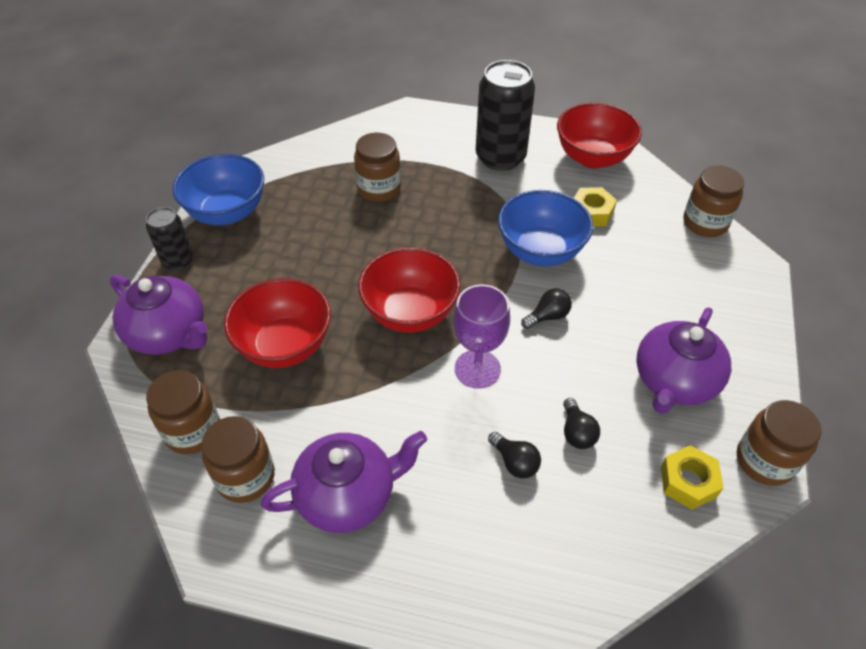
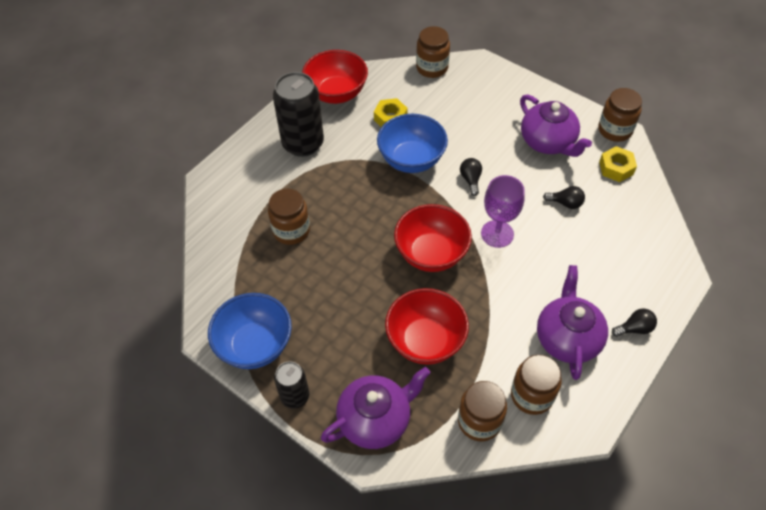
camera: 65 degrees left, 5 degrees up
black light bulb [488,432,541,478] -> black light bulb moved to [612,309,657,337]

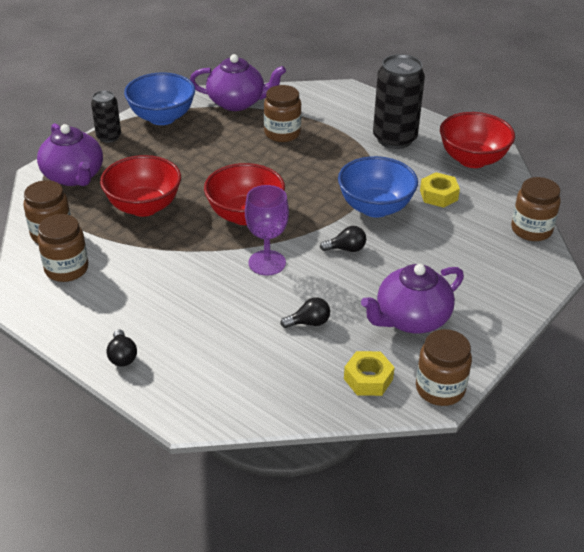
camera: 90 degrees right, 15 degrees down
purple teapot [537,265,608,380] -> purple teapot moved to [190,54,286,111]
black light bulb [543,186,585,209] -> black light bulb turned 120 degrees counterclockwise [280,297,330,328]

